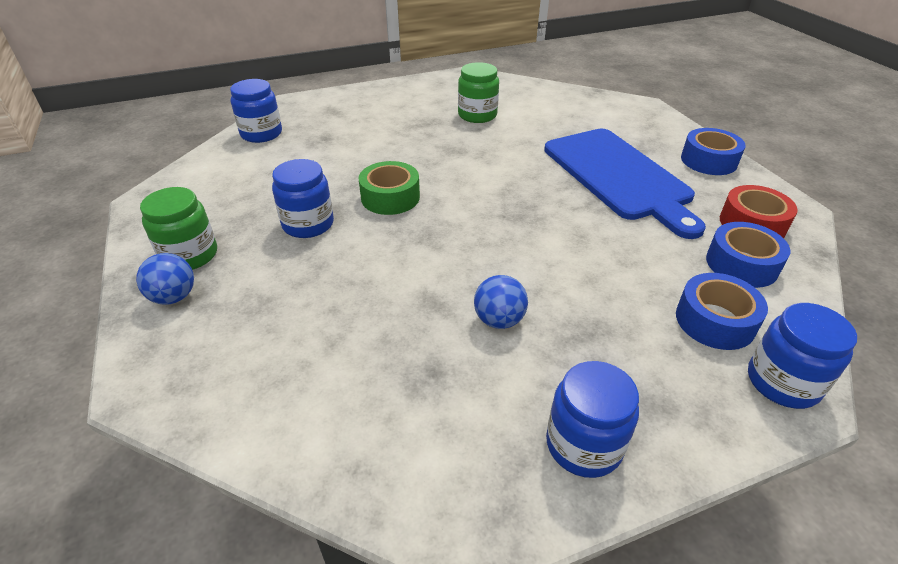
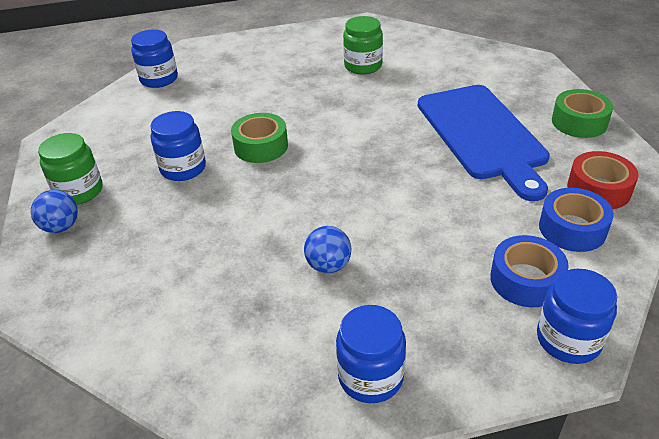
camera: 10 degrees right, 0 degrees up
blue tape [681,128,745,175] -> green tape [552,89,613,138]

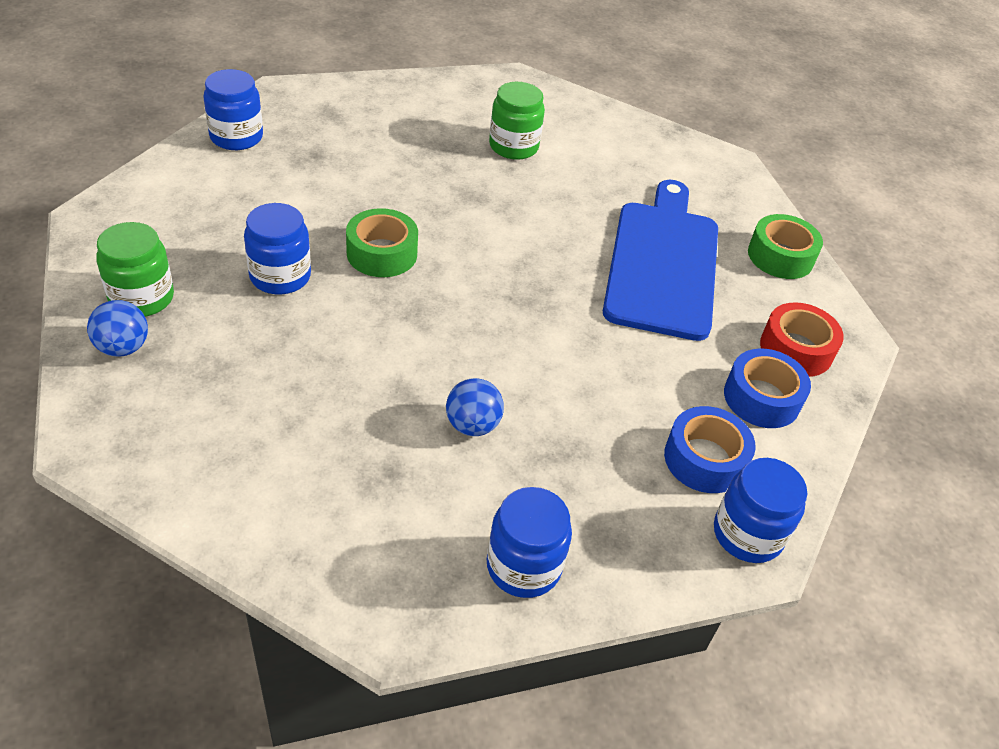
camera: 10 degrees left, 5 degrees up
blue cutting board [418,85,550,201] -> blue cutting board turned 150 degrees counterclockwise [603,180,718,341]

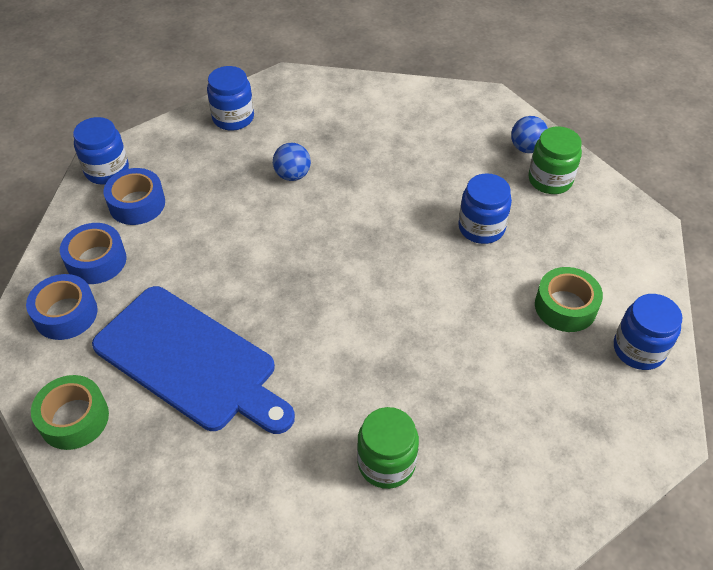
camera: 165 degrees right, 5 degrees up
green tape [346,208,418,277] -> green tape moved to [535,267,603,332]
blue cutting board [603,180,718,341] -> blue cutting board turned 45 degrees counterclockwise [92,286,295,434]
red tape [760,302,844,377] -> blue tape [26,274,98,340]

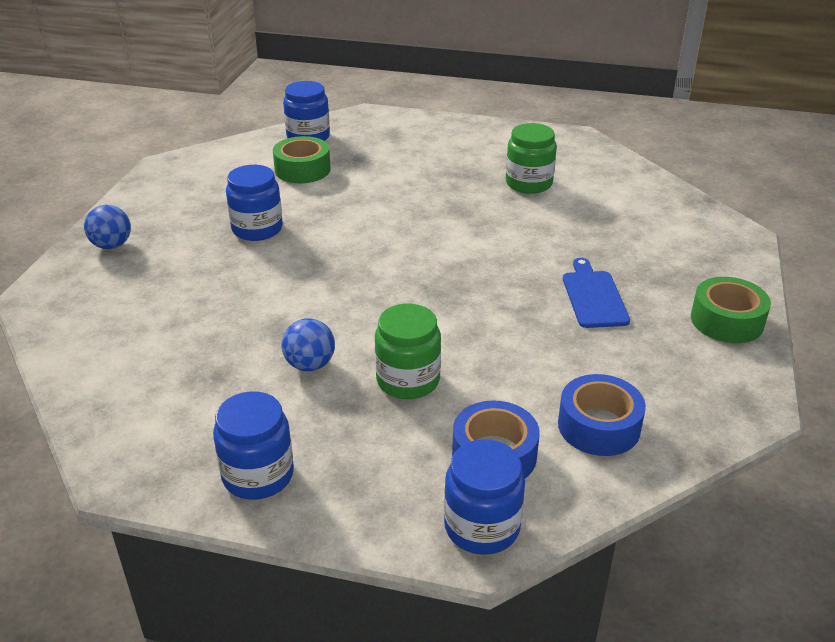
camera: 130 degrees left, 15 degrees down
blue tape [26,274,98,340] -> none
blue cutting board [92,286,295,434] -> blue cutting board [563,258,630,328], size x0.48
green jar [528,126,582,194] -> green jar moved to [375,304,441,399]

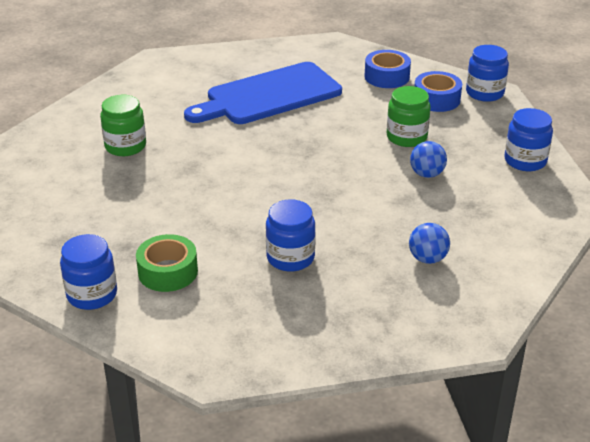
camera: 115 degrees left, 0 degrees up
blue ball [84,205,131,249] -> blue ball moved to [409,223,450,264]
blue cutting board [563,258,630,328] -> blue cutting board [184,62,342,124], size x2.06
green tape [691,277,771,343] -> none

